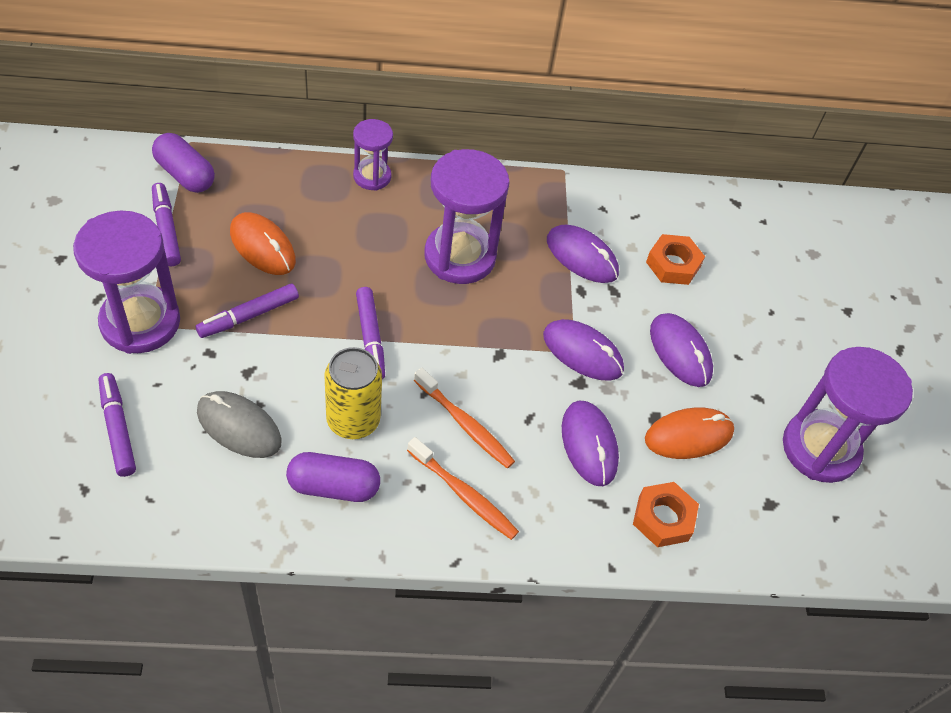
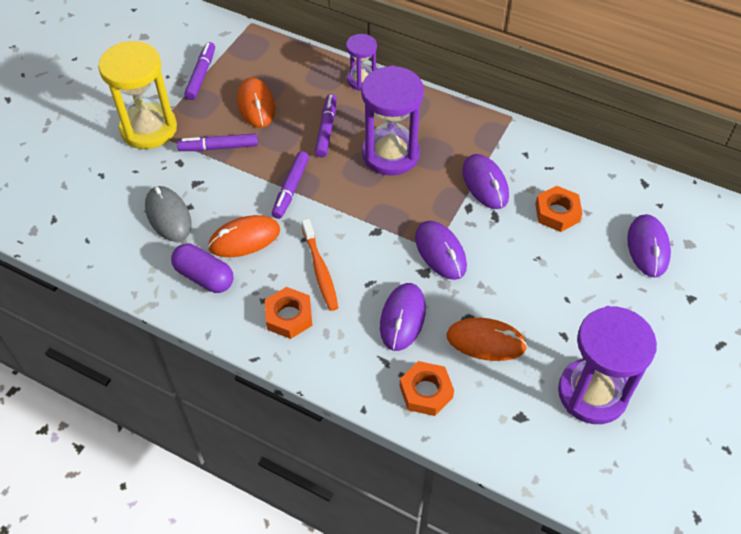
camera: 35 degrees right, 0 degrees up
purple hourglass [73,210,180,354] -> yellow hourglass [98,41,177,149]
purple marker [98,373,136,477] -> purple marker moved to [315,94,337,157]
purple capsule [152,133,215,193] -> none
yellow can [324,347,382,439] -> orange mouse [208,215,280,257]
orange toothbrush [407,437,519,540] -> orange nut [265,287,312,339]
purple mouse [650,313,713,387] -> purple mouse moved to [627,214,671,277]

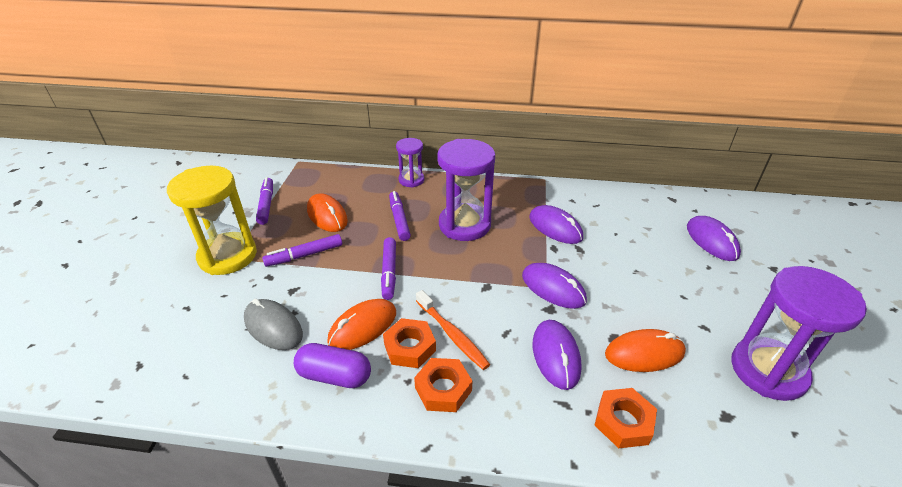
camera: 20 degrees left, 15 degrees down
orange nut [535,186,583,232] -> orange nut moved to [383,318,436,368]

